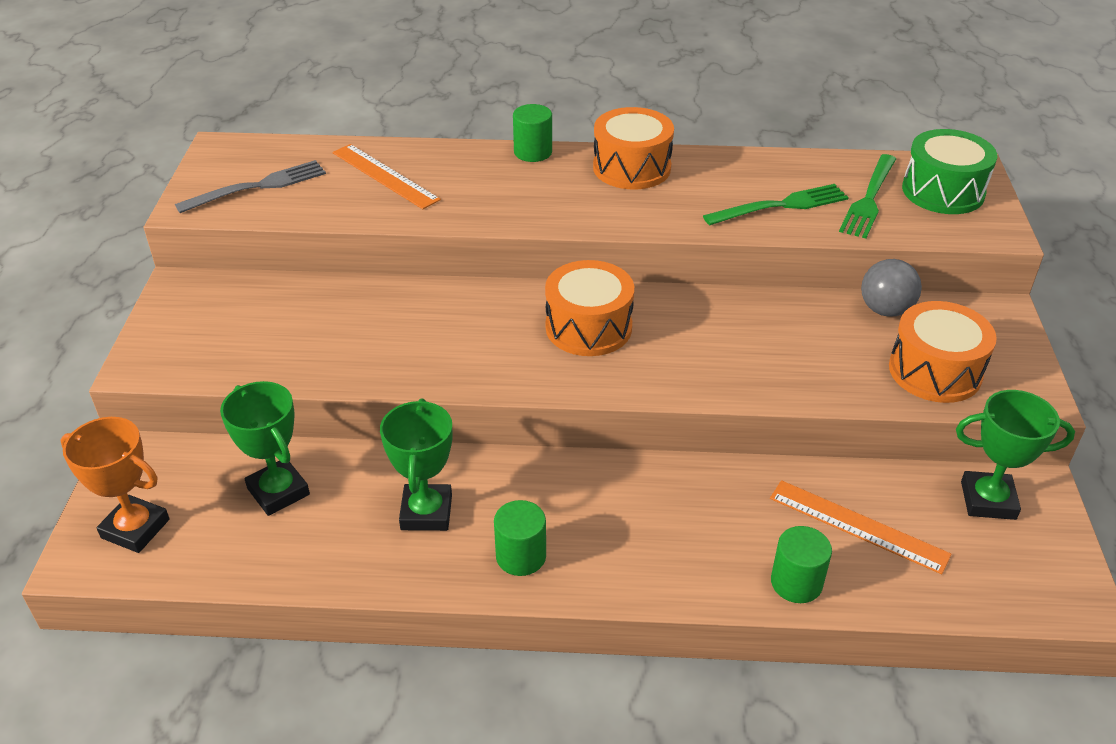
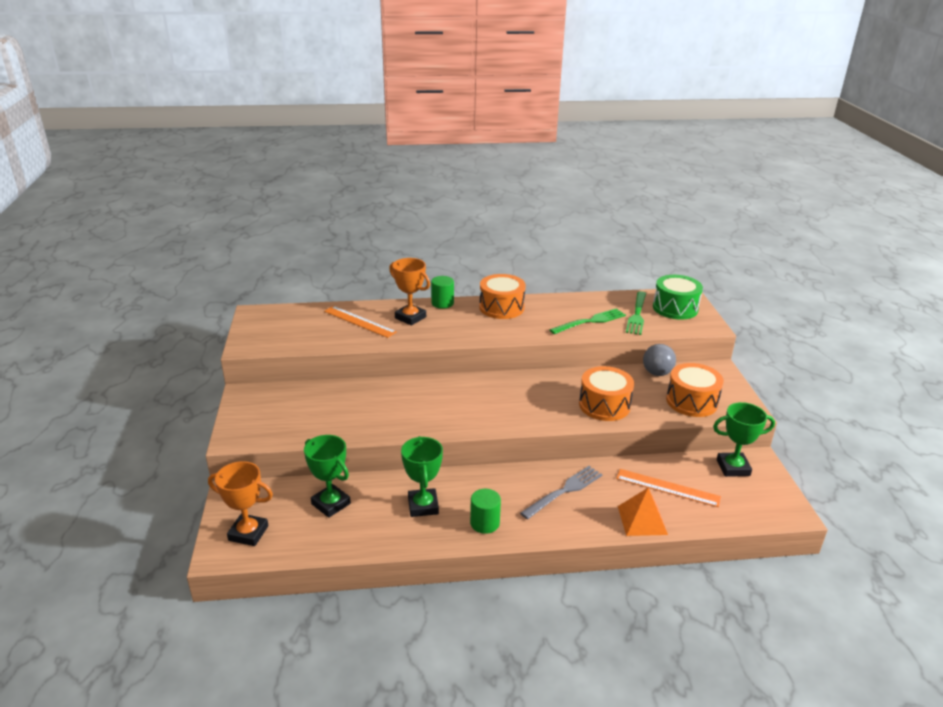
camera: 10 degrees left, 10 degrees down
grey fork [175,160,326,213] -> grey fork moved to [520,466,602,519]
orange drum [545,260,634,356] -> orange drum moved to [579,366,634,421]
green cylinder [771,526,832,603] -> orange pyramid [618,488,668,536]
none -> orange trophy [389,258,430,326]

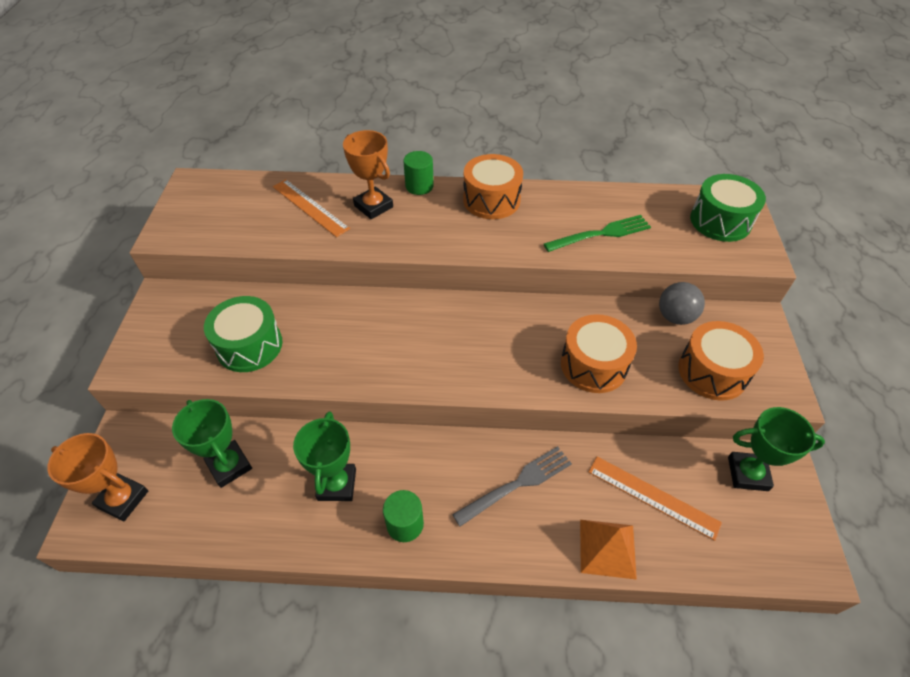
camera: 10 degrees right, 20 degrees up
green fork [626,291,646,335] -> none
none -> green drum [204,296,283,372]

